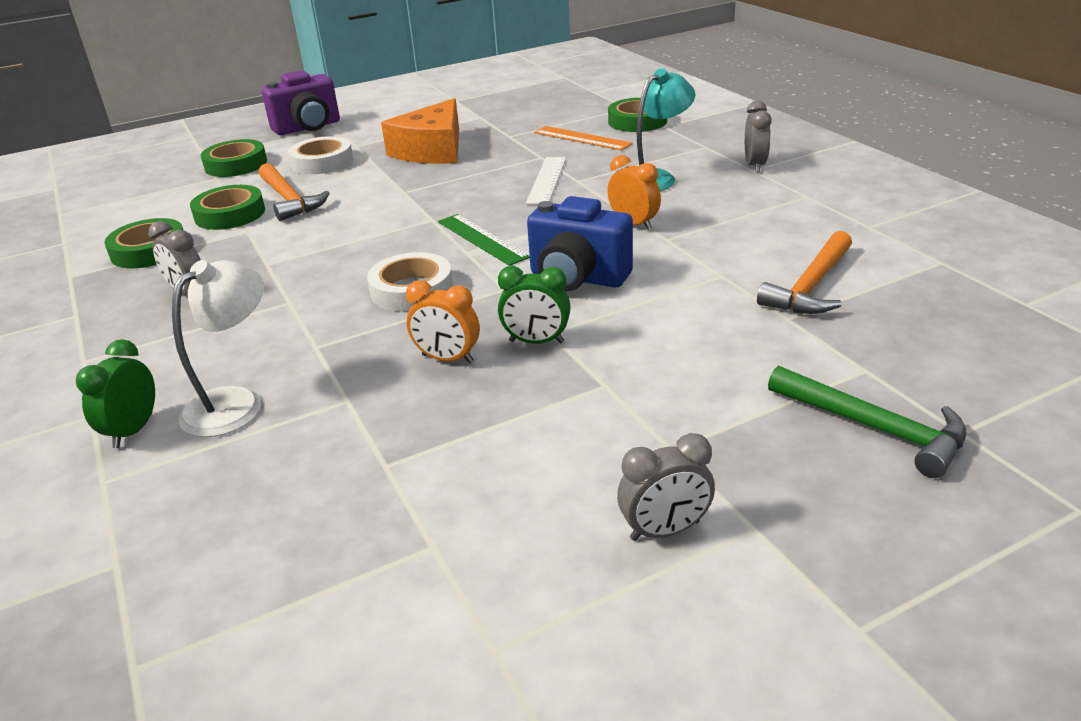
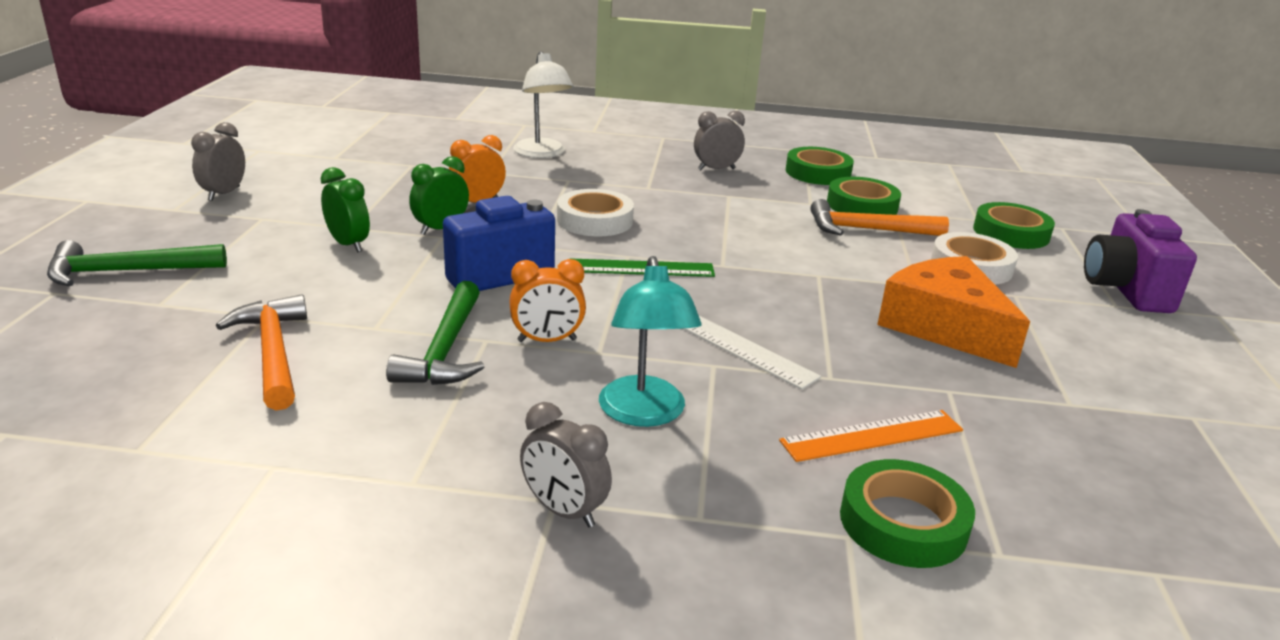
camera: 120 degrees right, 5 degrees down
green clock [76,339,155,448] -> green clock moved to [321,167,370,252]
none -> green hammer [386,281,484,385]

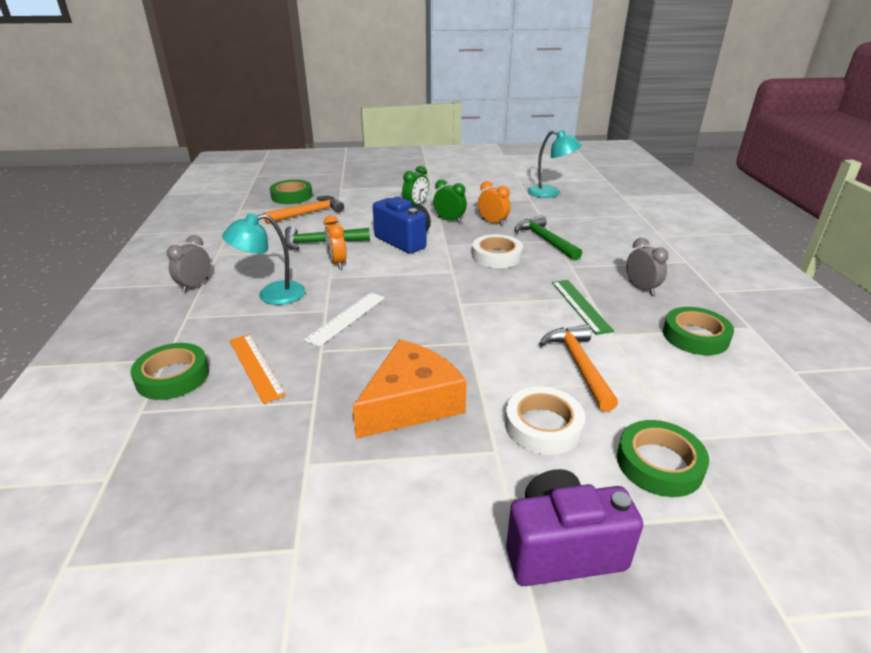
camera: 80 degrees right, 5 degrees up
green hammer [47,240,227,286] -> green hammer moved to [515,215,582,261]
grey clock [191,122,245,201] -> none
white lamp [513,51,573,158] -> none
green ruler [570,258,715,277] -> green ruler moved to [552,280,614,335]
green tape [827,177,901,215] -> green tape moved to [270,180,313,204]
none -> turquoise lamp [527,130,582,198]

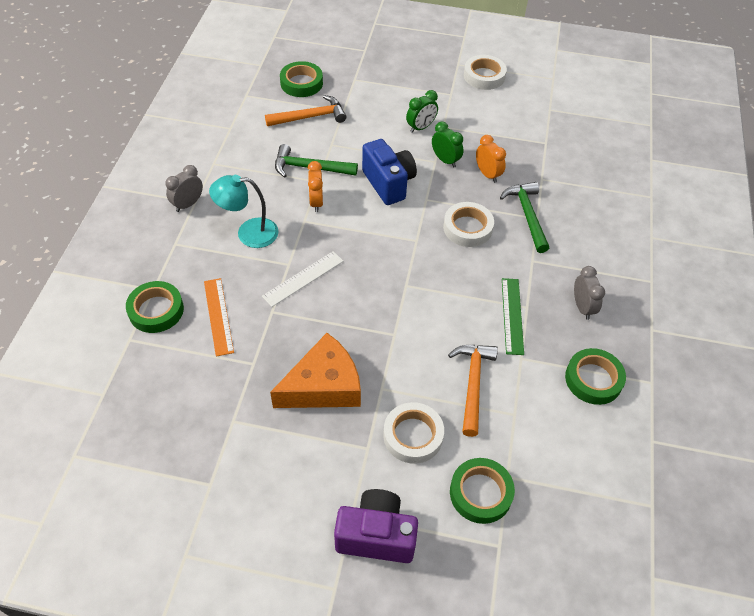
camera: 15 degrees right, 20 degrees up
turquoise lamp [527,130,582,198] -> none
none -> white tape [464,55,507,90]

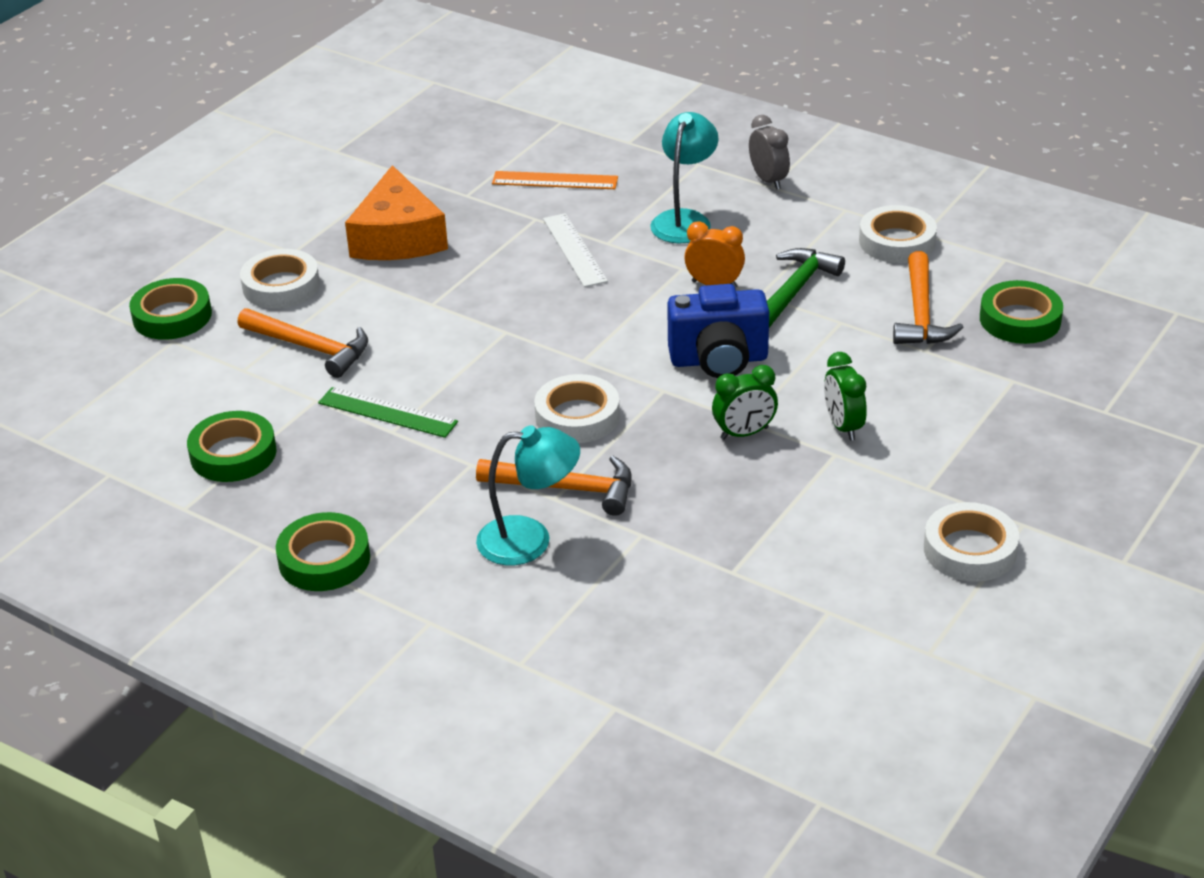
camera: 115 degrees right, 15 degrees down
green tape [126,281,184,333] -> green tape moved to [276,512,370,591]
purple camera [334,489,418,563] -> none
orange clock [476,135,506,183] -> none
green hammer [500,182,549,253] -> orange hammer [476,456,632,516]
grey clock [574,266,605,320] -> none
none -> turquoise lamp [476,425,580,565]
none -> white tape [859,205,937,263]

